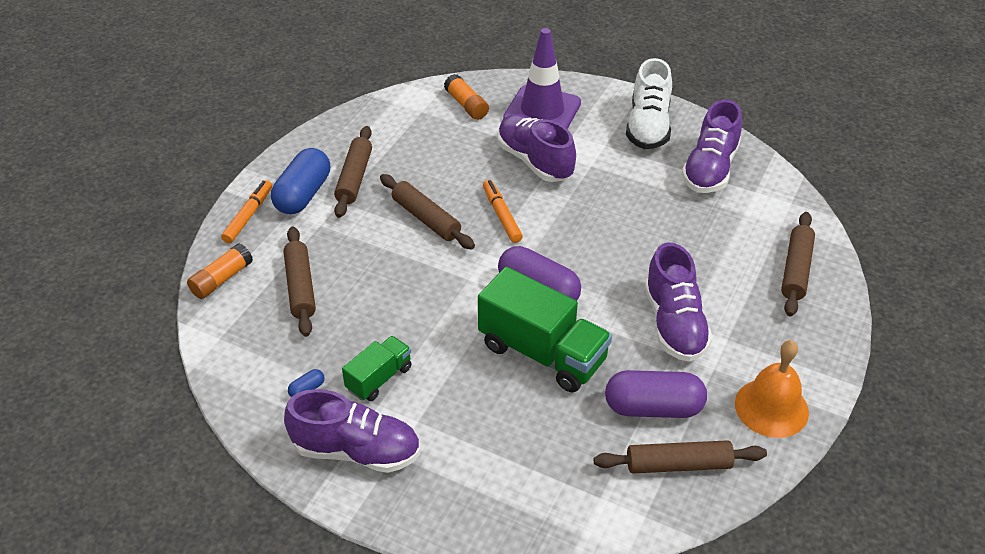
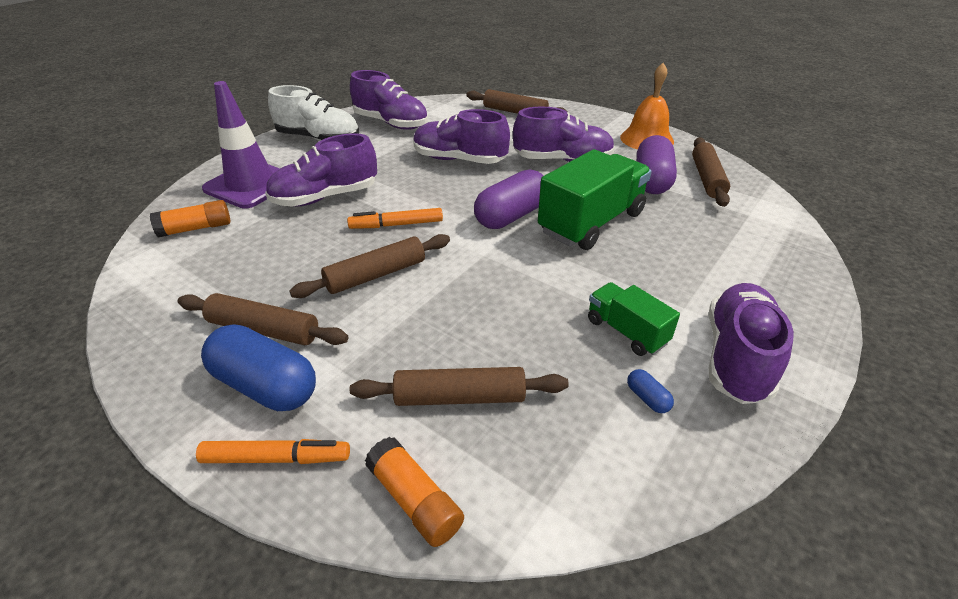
camera: 80 degrees left, 5 degrees down
orange marker [221,180,272,243] -> orange marker turned 150 degrees clockwise [196,439,350,464]
none -> purple shoe [413,109,510,164]

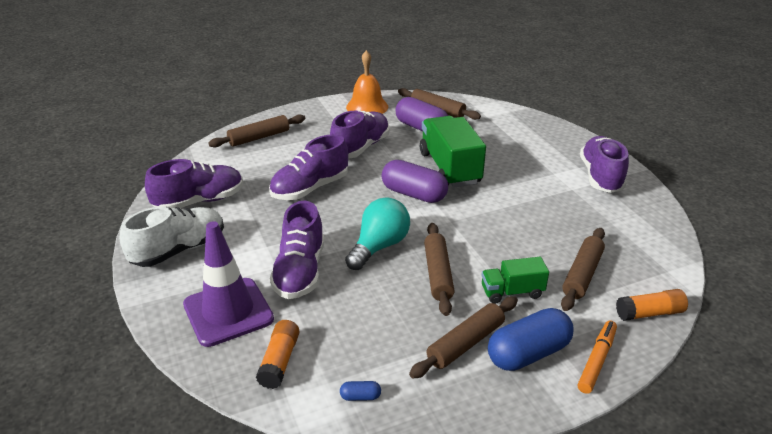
camera: 60 degrees left, 5 degrees down
orange marker [347,208,443,229] -> turquoise light bulb [345,197,410,270]
purple capsule [474,169,543,229] -> purple capsule turned 45 degrees counterclockwise [382,160,448,203]
green truck [588,282,680,356] -> green truck moved to [481,257,549,304]
blue capsule [627,369,674,413] -> blue capsule moved to [340,381,381,401]
purple shoe [708,283,794,404] -> purple shoe turned 45 degrees clockwise [580,136,629,193]

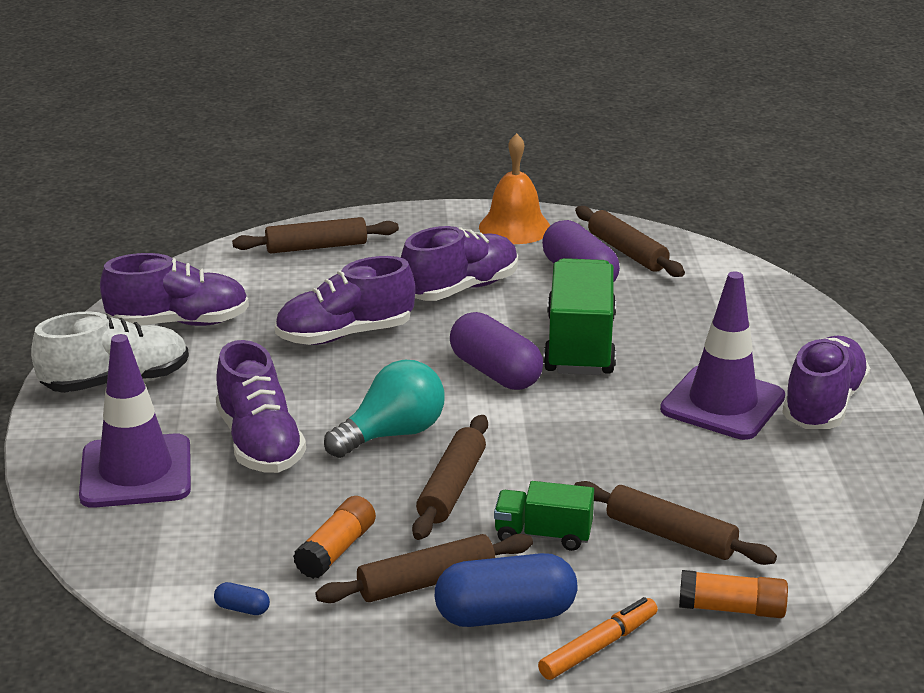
camera: 20 degrees right, 5 degrees down
orange glue stick [256,320,300,389] -> orange glue stick moved to [293,496,376,579]
purple shoe [270,201,324,299] -> purple shoe turned 45 degrees counterclockwise [216,340,306,473]
brown rolling pin [561,228,605,311] -> brown rolling pin turned 75 degrees clockwise [574,481,777,565]
none -> purple traffic cone [660,271,785,440]

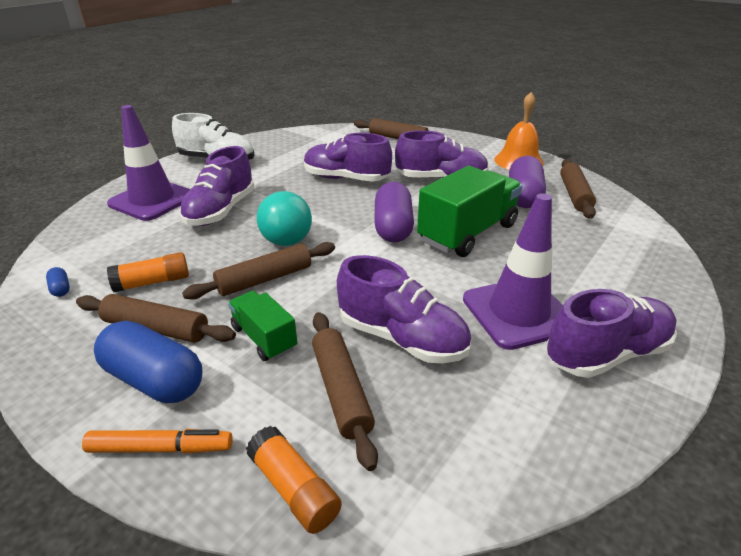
camera: 40 degrees right, 5 degrees up
purple shoe [100,253,249,326] -> purple shoe moved to [337,255,471,363]
turquoise light bulb [324,360,445,458] -> turquoise light bulb turned 75 degrees clockwise [257,191,312,246]

